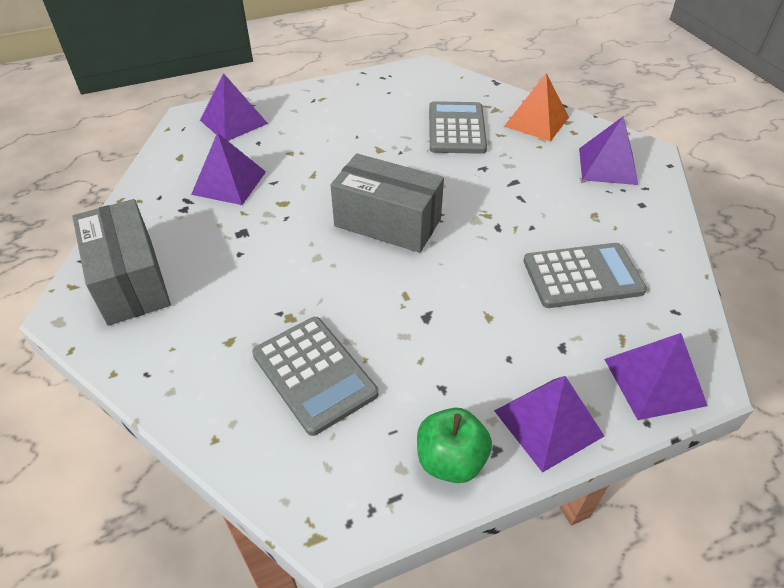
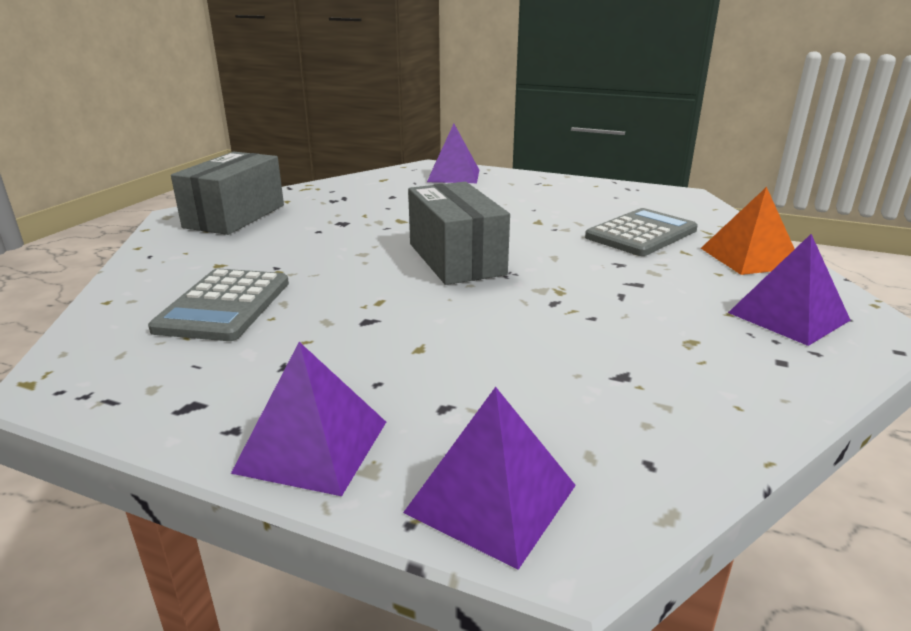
camera: 45 degrees right, 20 degrees down
purple pyramid [191,133,266,205] -> none
green apple [417,408,492,483] -> none
grey calculator [523,243,647,308] -> none

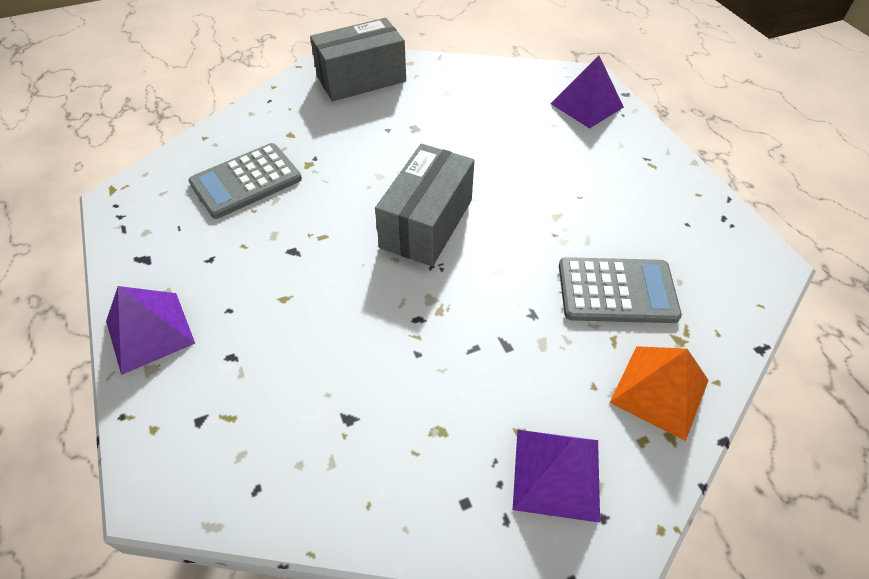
camera: 45 degrees right, 25 degrees up
purple pyramid [403,387,576,570] -> none

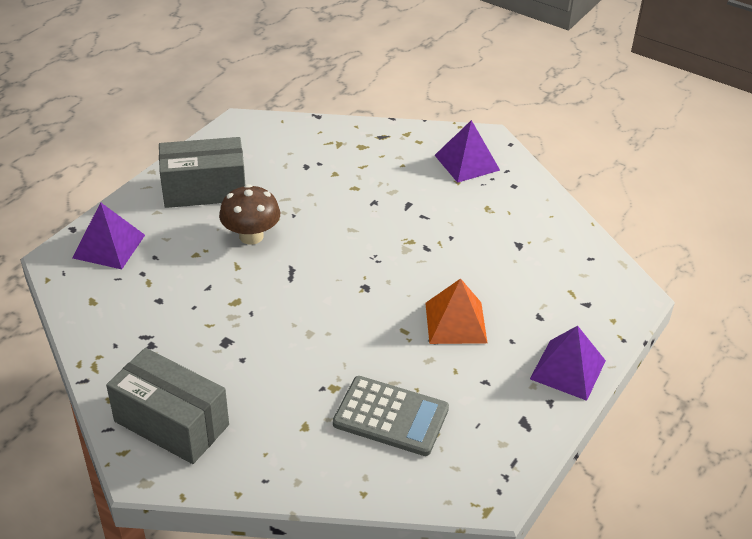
camera: 125 degrees left, 10 degrees down
grey box [375,144,475,267] -> grey box moved to [159,137,245,208]
grey calculator [559,257,682,323] -> none
orange pyramid [610,346,709,441] -> orange pyramid moved to [425,278,487,344]
none -> brown mushroom [219,184,280,245]

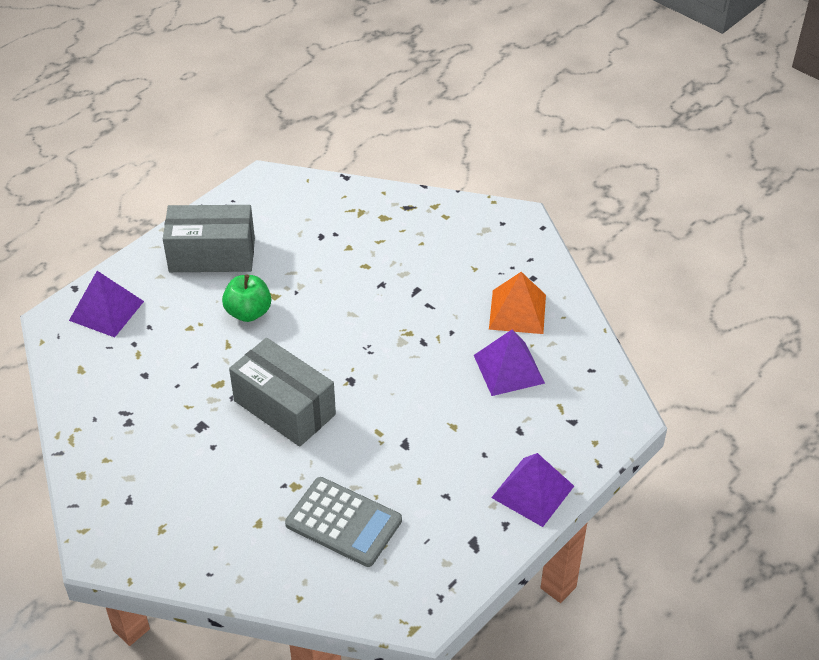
camera: 10 degrees right, 5 degrees up
grey box [106,348,229,464] -> grey box moved to [229,338,336,447]
brown mushroom [219,184,280,245] -> green apple [222,274,271,322]
orange pyramid [425,278,487,344] -> orange pyramid moved to [489,272,546,334]
purple pyramid [435,120,500,183] -> purple pyramid moved to [474,329,545,396]

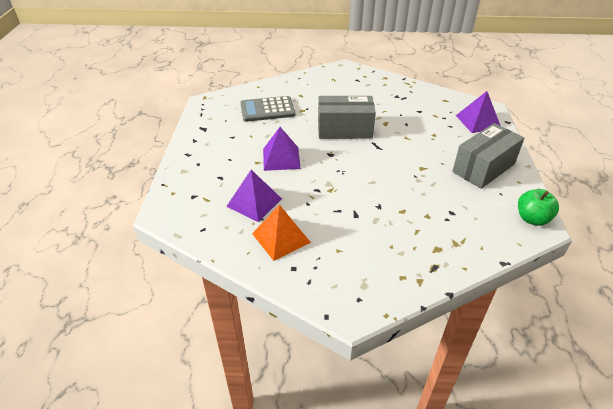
camera: 140 degrees right, 5 degrees down
green apple [222,274,271,322] -> green apple moved to [518,189,559,226]
purple pyramid [491,453,574,527] -> purple pyramid moved to [263,127,301,171]

